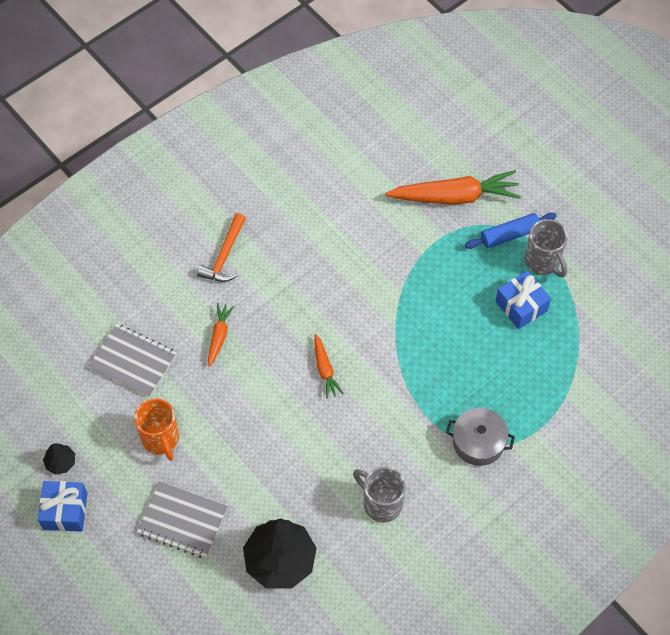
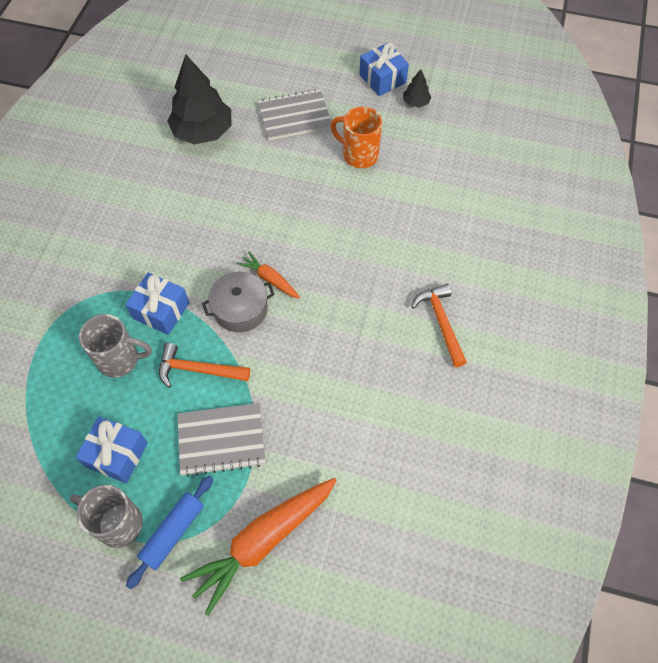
camera: 145 degrees right, 0 degrees up
grey notebook [88,324,177,398] -> grey notebook moved to [177,403,265,477]
orange carrot [208,303,234,367] -> none
grey mug [353,466,406,523] -> grey mug moved to [79,314,152,378]
grey pot [446,408,515,466] -> grey pot moved to [202,272,275,332]
none -> blue gift [125,272,189,335]
none -> orange hammer [159,343,250,388]

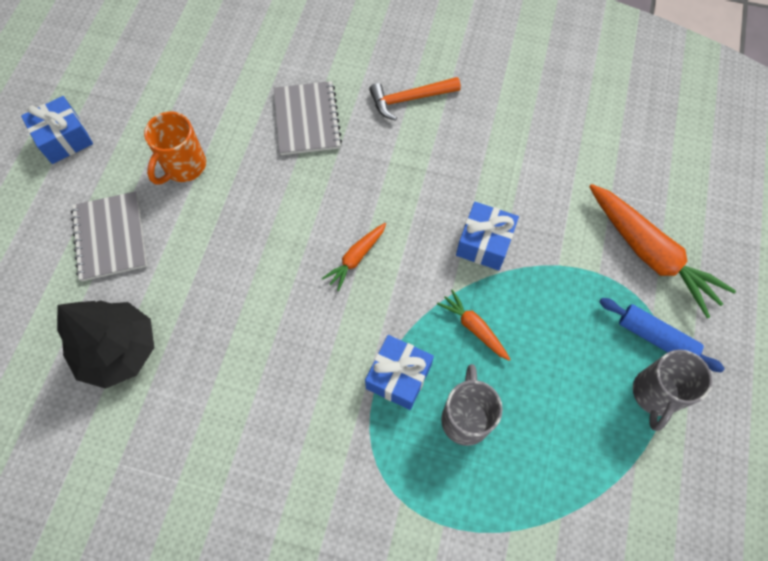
camera: 90 degrees left, 5 degrees up
blue gift [76,416,148,483] -> blue gift moved to [456,202,519,271]
orange hammer [159,343,250,388] -> orange carrot [437,289,511,361]
grey notebook [177,403,265,477] -> grey notebook moved to [274,81,342,155]
grey pot [202,272,275,332] -> none
black tree [403,69,431,108] -> none

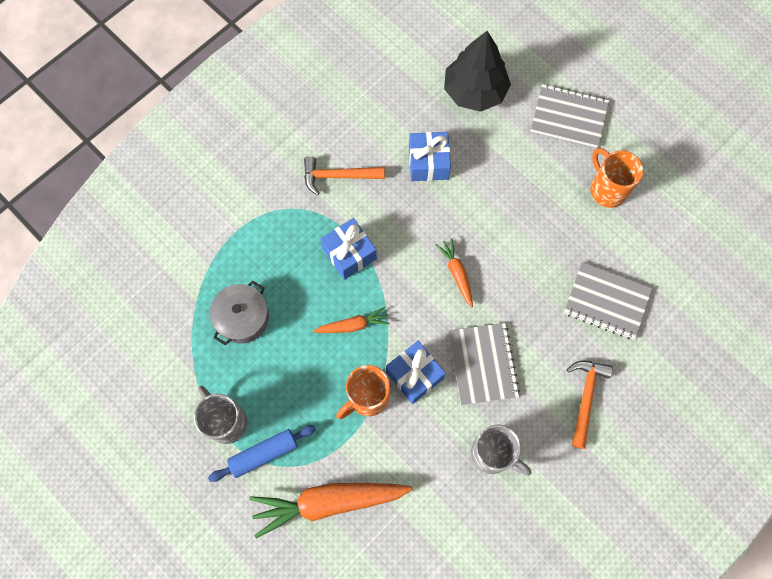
camera: 120 degrees right, 5 degrees up
blue gift [21,96,93,164] -> blue gift moved to [409,132,451,181]
grey mug [441,364,503,446] -> grey mug moved to [471,425,531,476]
none -> grey pot [210,281,269,346]
none -> orange hammer [304,156,385,195]
none -> orange mug [336,365,390,419]
none -> grey notebook [449,323,520,405]

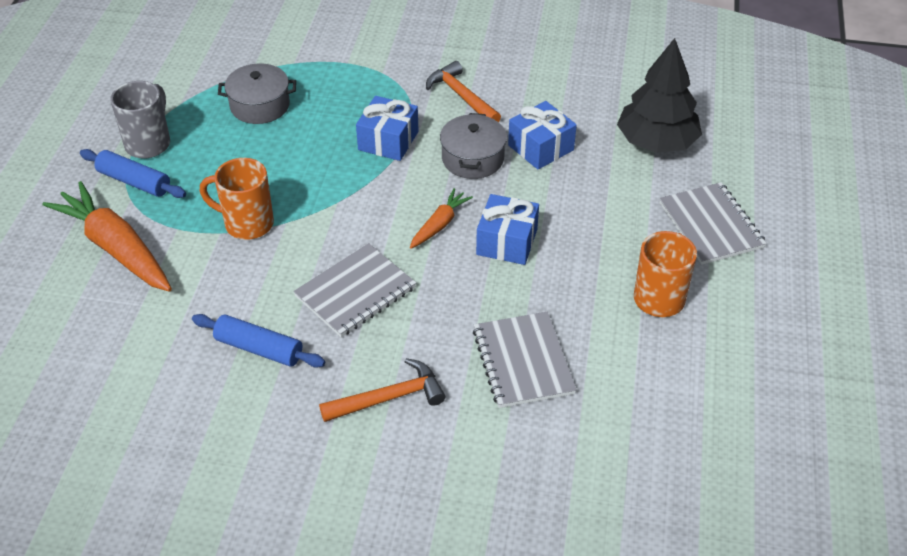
camera: 55 degrees right, 25 degrees down
orange carrot [313,307,390,333] -> none
blue gift [386,341,446,404] -> blue gift moved to [476,194,539,265]
grey mug [471,425,531,476] -> blue rolling pin [192,314,325,368]
none -> grey pot [440,113,507,179]

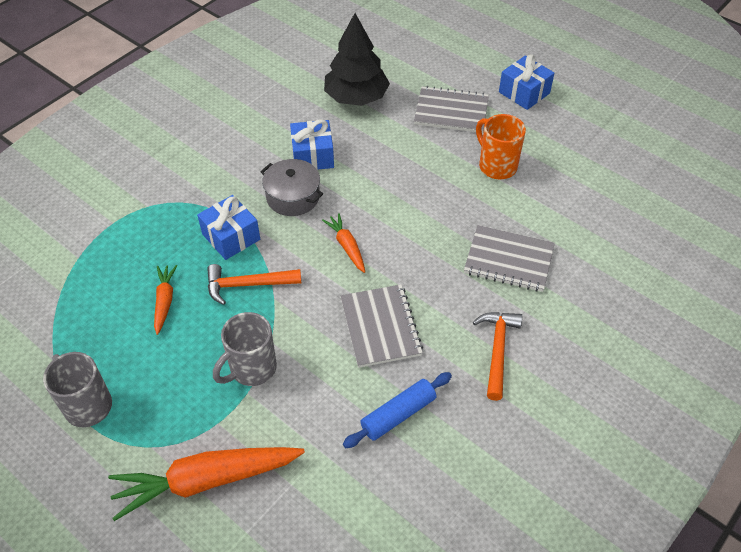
camera: 60 degrees left, 5 degrees up
blue rolling pin [80,149,186,198] -> none
orange mug [200,158,274,240] -> grey mug [213,312,277,386]
grey pot [218,64,296,124] -> none
orange hammer [426,61,501,122] -> orange hammer moved to [207,264,301,305]
blue gift [476,194,539,265] -> blue gift moved to [499,55,555,110]
none -> orange carrot [154,265,177,335]

